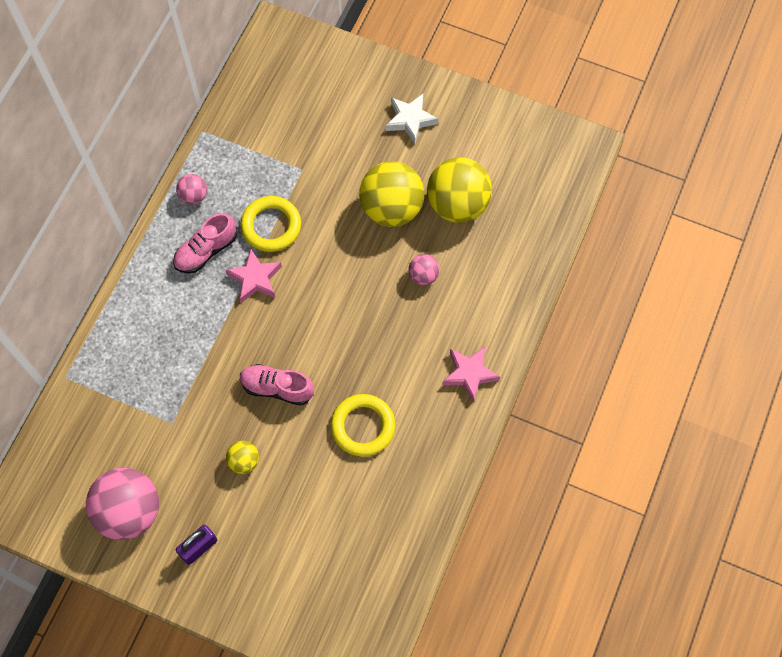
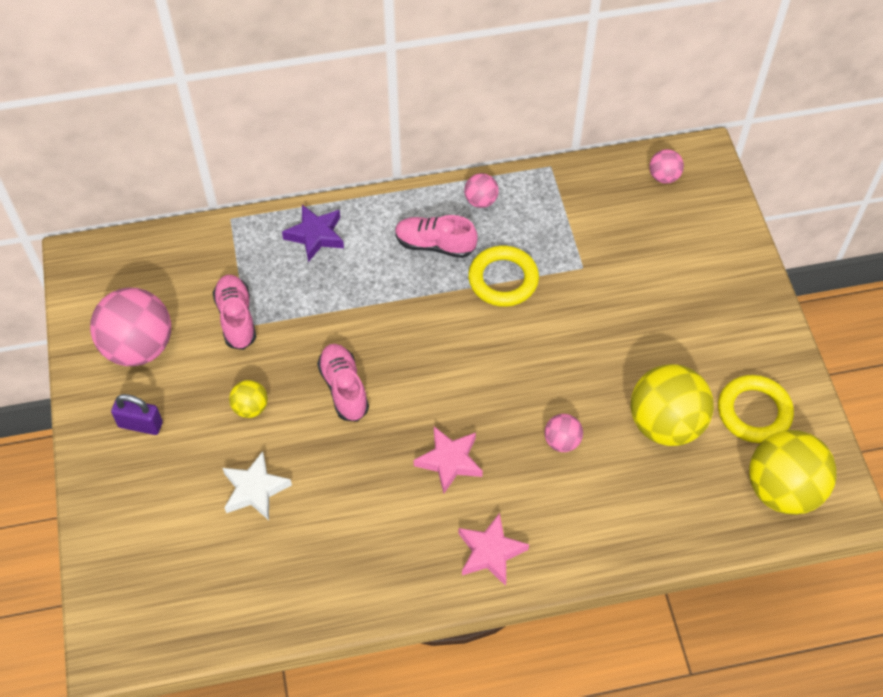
camera: 55 degrees right, 10 degrees down
pink star [225,249,282,303] -> pink star moved to [414,426,483,494]
yellow ring [331,394,395,456] -> yellow ring moved to [718,375,794,443]
yellow ball [359,161,425,227] -> yellow ball moved to [749,430,836,515]
white star [386,94,438,144] -> white star moved to [223,451,292,520]
none -> pink shoe [213,275,256,350]
none -> purple star [282,205,344,262]
none -> pink ball [649,149,684,184]

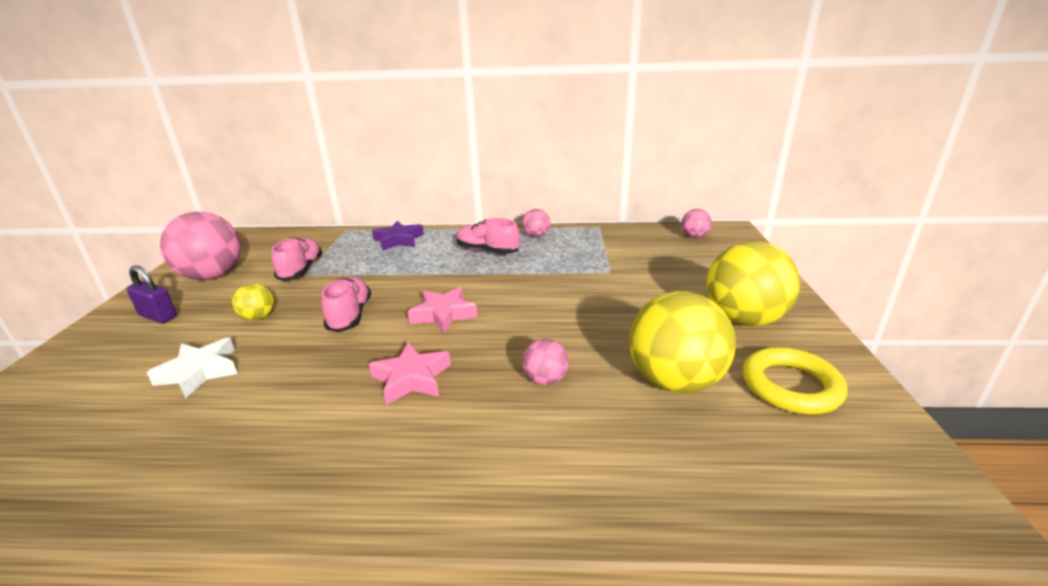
camera: 15 degrees right, 30 degrees down
pink star [459,513,529,586] -> pink star moved to [408,287,477,334]
yellow ring [468,246,539,307] -> none
yellow ball [749,430,836,515] -> yellow ball moved to [707,241,800,326]

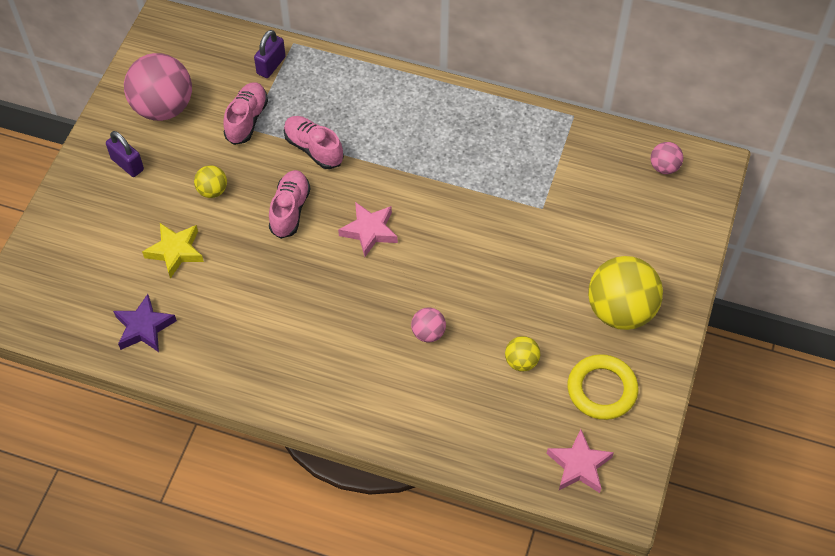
camera: 15 degrees right, 30 degrees up
white star [147,338,238,398] -> yellow star [142,223,204,279]
pink star [369,342,451,405] -> pink star moved to [547,429,614,493]
purple star [372,221,424,250] -> purple star moved to [113,294,177,352]
pink shoe [457,218,520,254] -> pink shoe moved to [284,116,344,169]
pink ball [522,209,550,237] -> none
yellow ball [629,291,736,393] -> yellow ball [505,336,540,372], size x0.47
none -> purple padlock [254,30,286,78]

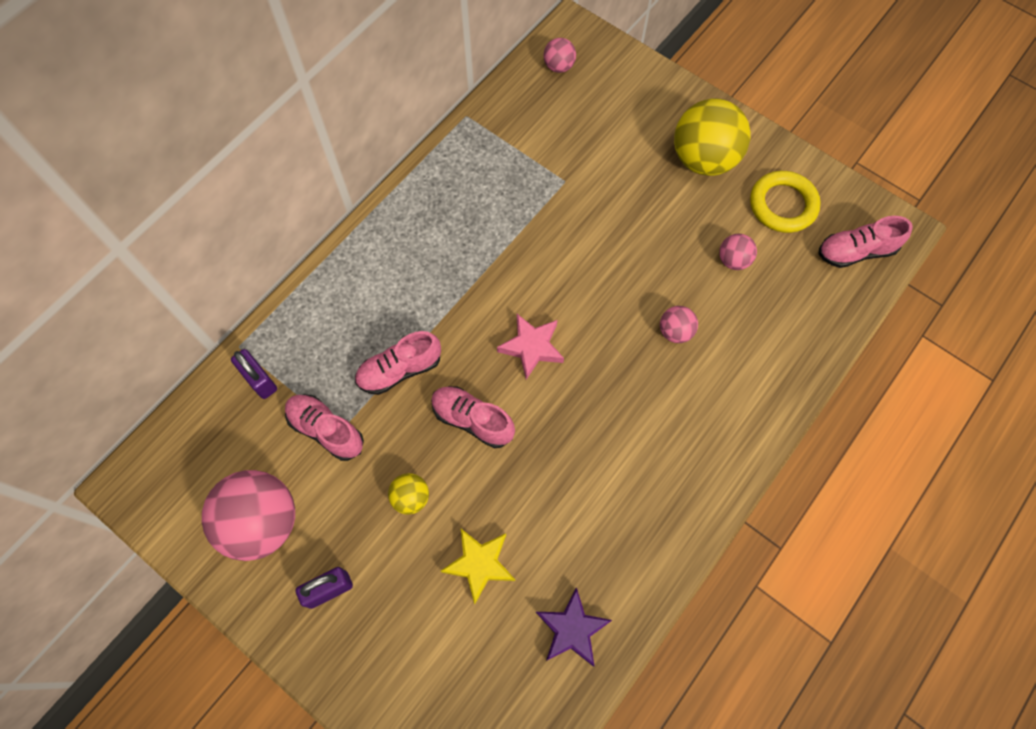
camera: 70 degrees left, 10 degrees up
yellow ball [505,336,540,372] -> pink ball [719,234,757,270]
pink star [547,429,614,493] -> pink shoe [819,216,913,268]

